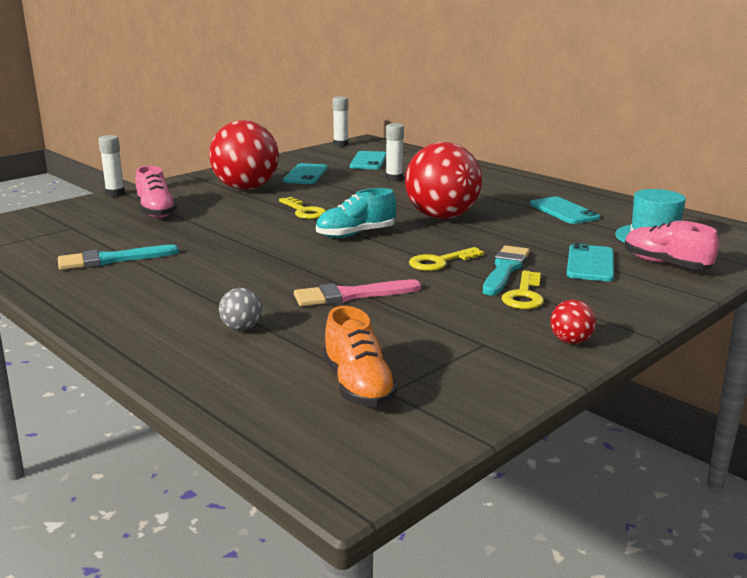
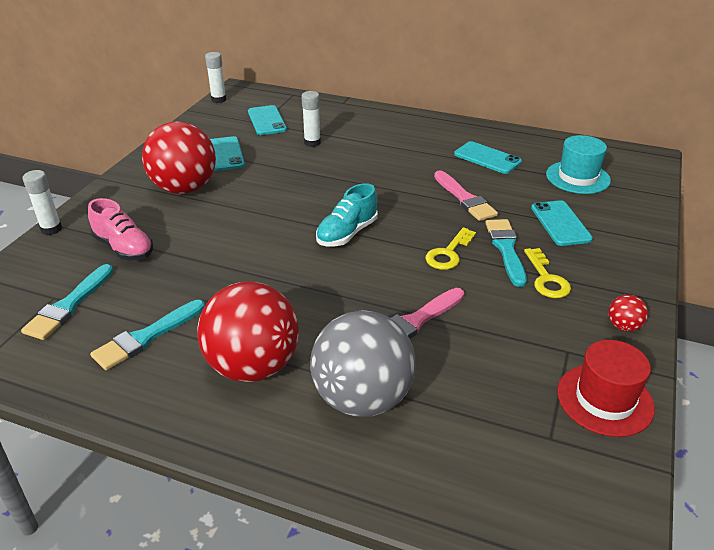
camera: 25 degrees left, 15 degrees up
grey ball [219,288,262,331] -> grey ball [310,310,416,417], size x2.47
yellow key [279,197,326,219] -> none
orange shoe [323,306,398,407] -> none
red ball [405,142,482,219] -> red ball moved to [197,282,299,382]
pink shoe [625,221,719,270] -> none
none -> turquoise brush [21,264,114,340]
none -> pink brush [434,170,498,221]
none -> red hat [557,340,655,437]

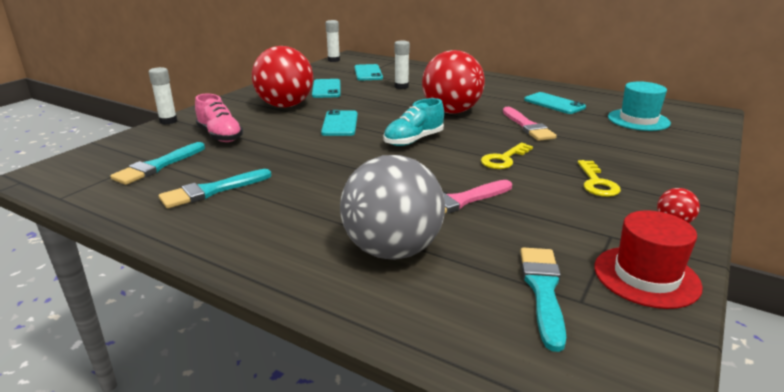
camera: 10 degrees right, 10 degrees down
red ball [197,282,299,382] -> red ball moved to [422,50,485,114]
turquoise brush [485,219,527,287] -> turquoise brush moved to [520,248,566,352]
turquoise phone [531,200,593,246] -> turquoise phone moved to [321,110,358,136]

